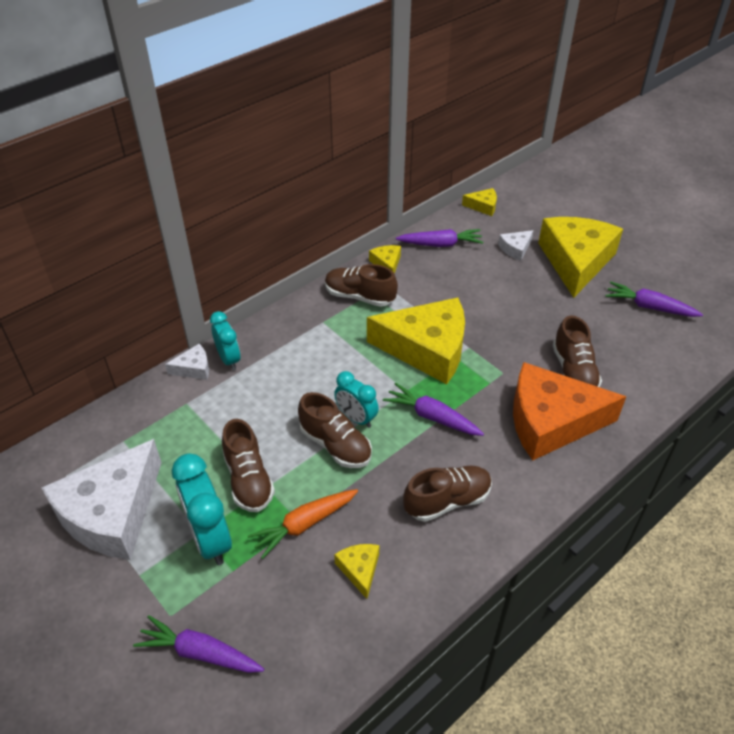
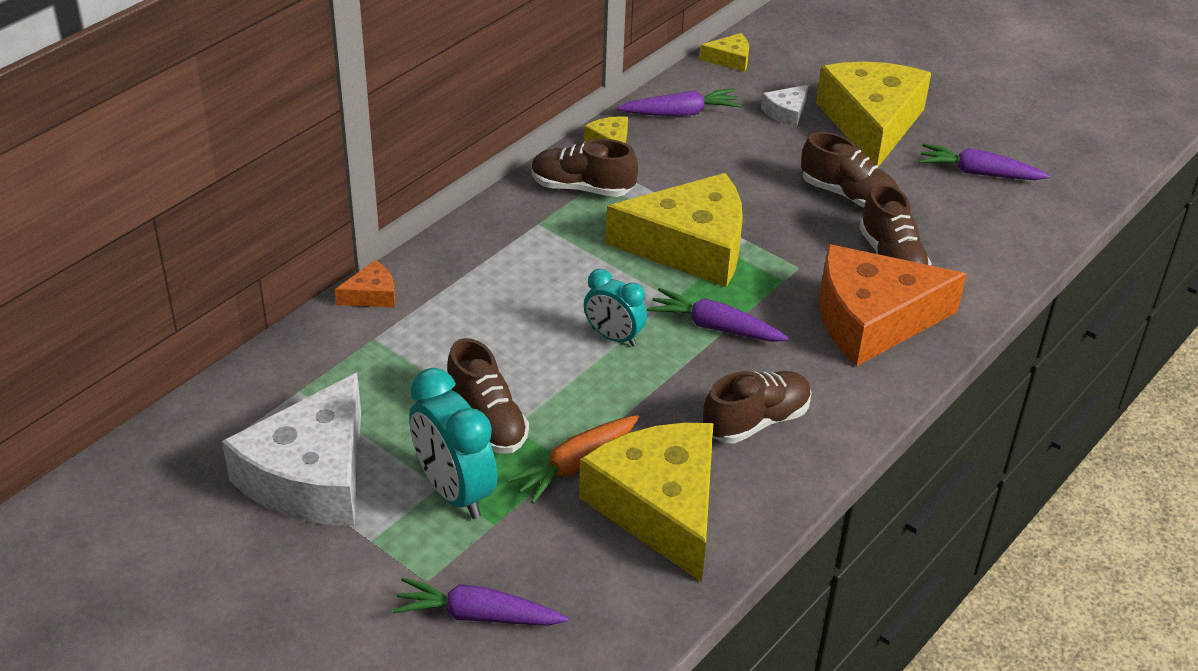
camera: 10 degrees left, 5 degrees down
white cheese [165,344,209,380] -> orange cheese [335,260,395,308]
turquoise clock [210,311,240,370] -> none
brown shoe [298,392,372,468] -> brown shoe moved to [801,132,899,208]
yellow cheese [334,544,379,599] -> yellow cheese [579,423,713,582], size x2.39

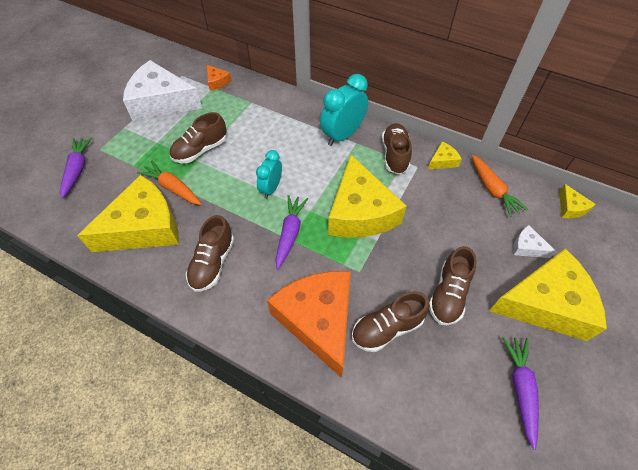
camera: 80 degrees right, 15 degrees up
orange cheese [335,260,395,308] -> orange cheese moved to [207,65,232,91]
turquoise clock [409,368,498,519] -> turquoise clock moved to [320,74,368,146]
purple carrot [617,89,741,116] -> orange carrot [471,155,528,217]
brown shoe [703,371,812,444] -> brown shoe turned 60 degrees clockwise [186,215,234,292]

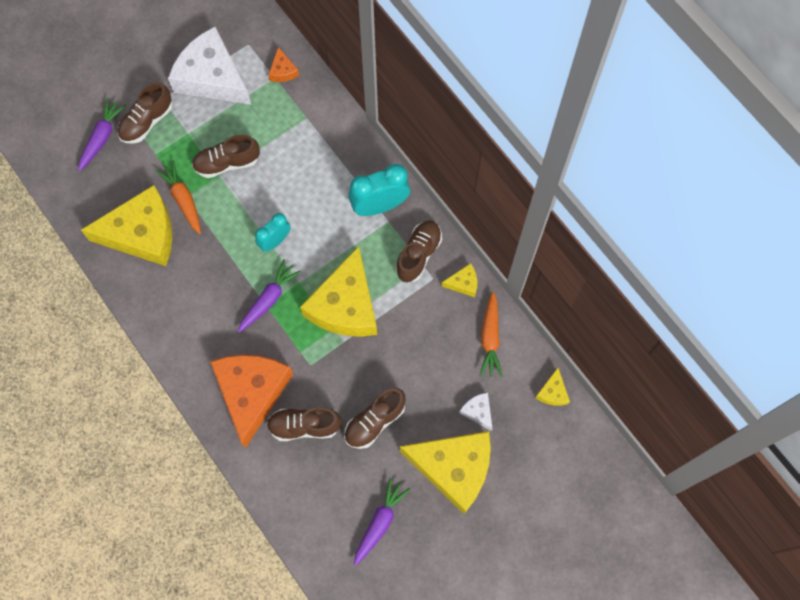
camera: 25 degrees right, 15 degrees up
brown shoe [186,215,234,292] -> brown shoe moved to [118,83,172,144]

